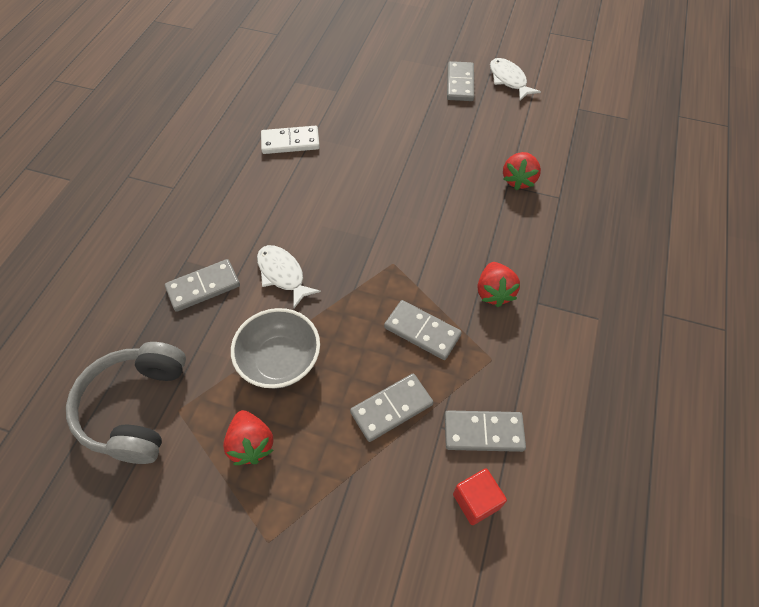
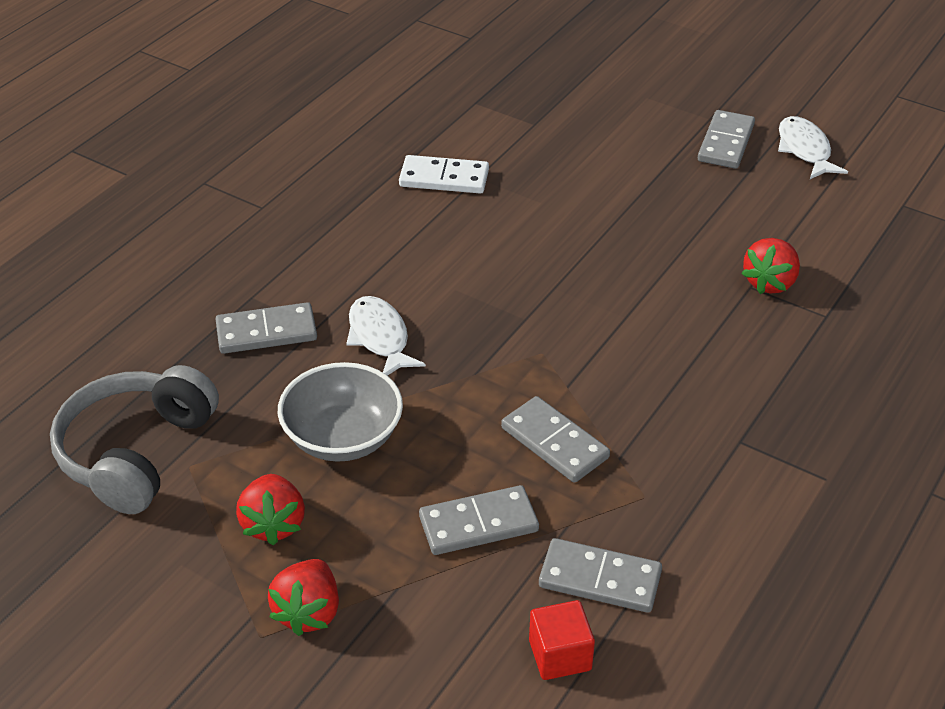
camera: 15 degrees right, 15 degrees down
red strawberry [477,262,520,307] -> red strawberry moved to [268,559,339,636]

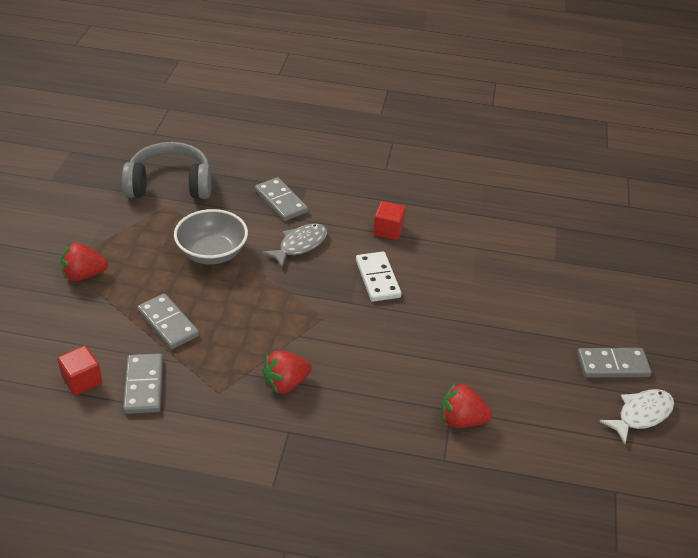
camera: 65 degrees right, 0 degrees up
red strawberry [236,474,305,546] -> red strawberry moved to [262,351,312,393]
white fish [346,296,426,376] -> grey fish [262,223,327,268]
white domino [399,155,489,194] -> white domino moved to [356,252,402,302]
grey domino [501,396,610,483] -> none
none -> red cube [373,201,406,240]

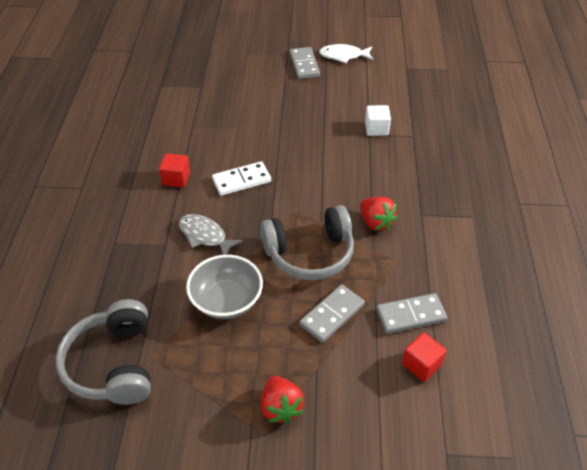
camera: 95 degrees left, 5 degrees up
grey domino [255,177,308,221] -> none
red strawberry [441,383,492,428] -> white cube [365,105,391,136]
white fish [599,389,674,444] -> white fish turned 45 degrees counterclockwise [319,44,373,63]
none -> grey headphones [260,205,354,280]

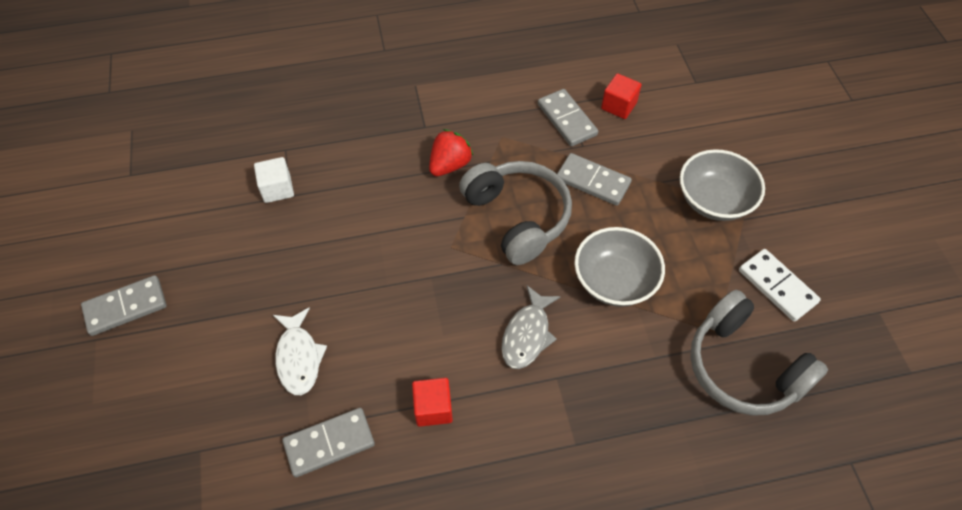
camera: 105 degrees left, 10 degrees up
grey headphones [55,299,151,405] -> grey headphones turned 75 degrees clockwise [690,290,828,416]
white domino [212,161,271,196] -> white domino moved to [739,249,821,322]
red strawberry [261,376,304,424] -> grey bowl [680,149,765,221]
white fish [319,44,373,63] -> white fish moved to [273,307,327,395]
none -> grey domino [282,408,375,477]

